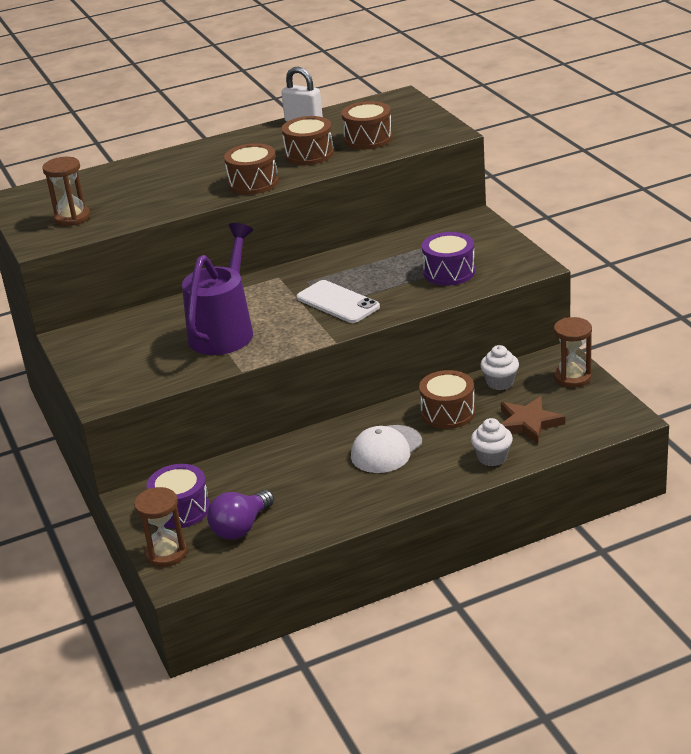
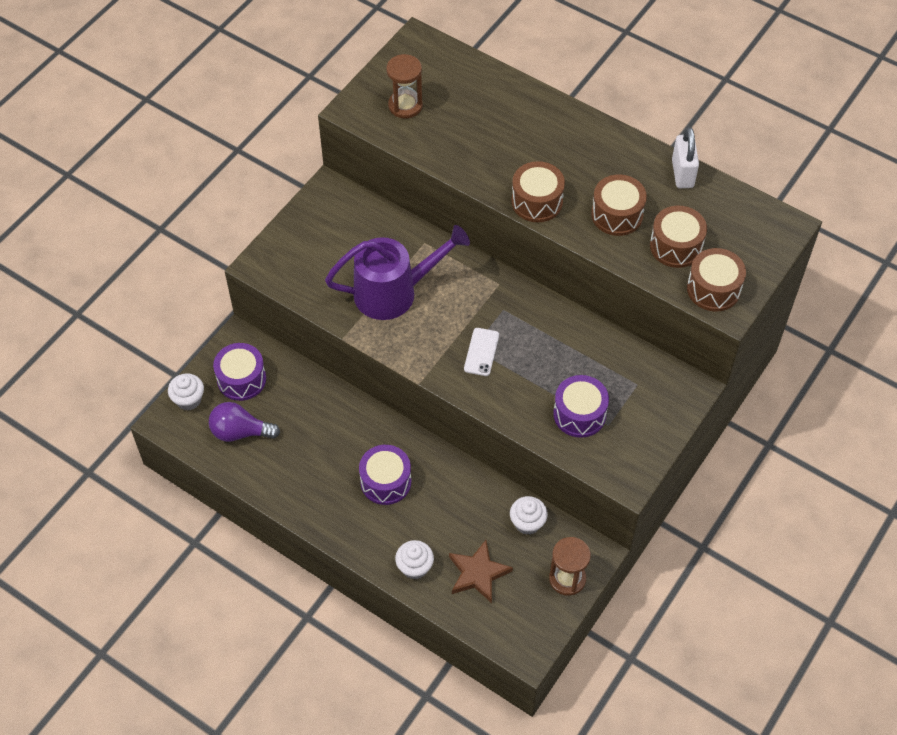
camera: 55 degrees right, 25 degrees up
brown hourglass [134,487,187,567] -> white cupcake [168,373,204,411]
white phone [297,280,380,323] -> white phone [464,328,499,376], size x0.65
white cap [351,425,422,473] -> purple drum [359,445,411,505]
brown drum [419,370,475,429] -> brown drum moved to [687,248,746,311]

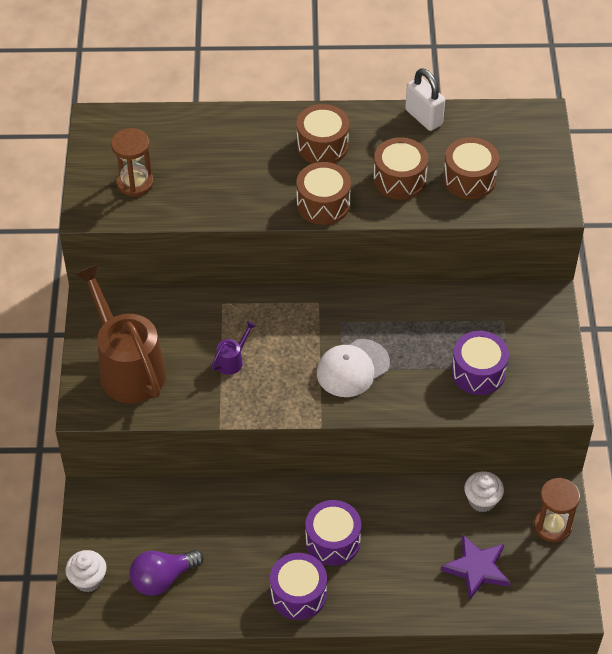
camera: 35 degrees left, 5 degrees down
purple drum [213,343,266,401] -> purple drum moved to [270,553,327,620]
purple watering can [325,225,470,320] -> purple watering can [211,321,256,375], size x0.41
white cupcake [395,540,434,579] -> none
brown star [449,540,513,603] -> purple star [441,535,510,600]
white phone [464,328,499,376] -> white cap [317,339,390,397]
brown drum [687,248,746,311] -> brown drum moved to [297,104,349,164]
none -> brown watering can [75,264,166,403]

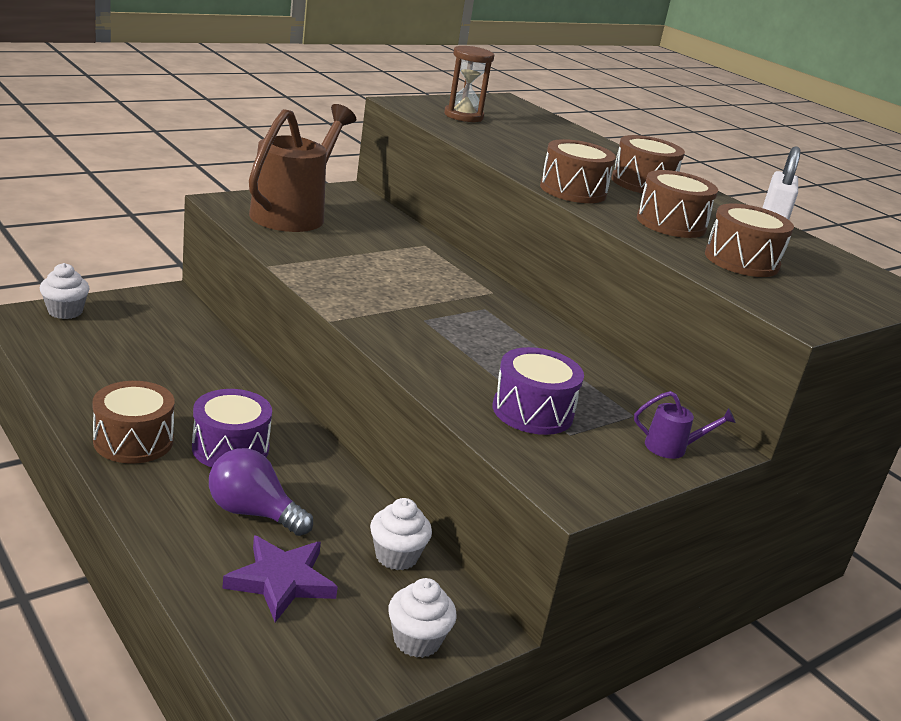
camera: 50 degrees right, 25 degrees down
purple light bulb [129,550,204,596] -> purple light bulb moved to [209,448,313,536]
purple watering can [211,321,256,375] -> purple watering can moved to [634,391,736,459]
purple drum [270,553,327,620] -> brown drum [92,381,175,463]
white cap [317,339,390,397] -> none
brown hourglass [534,478,580,542] -> white cupcake [388,578,457,658]

